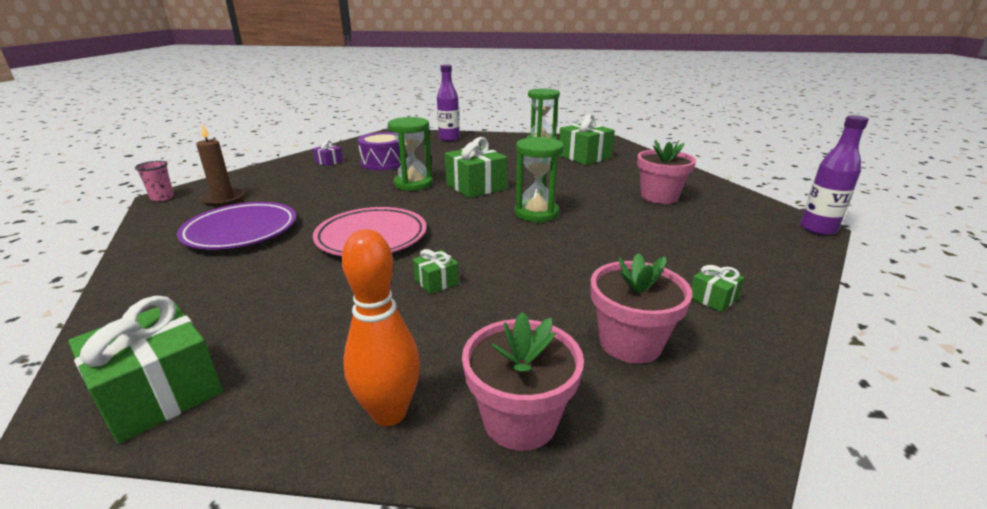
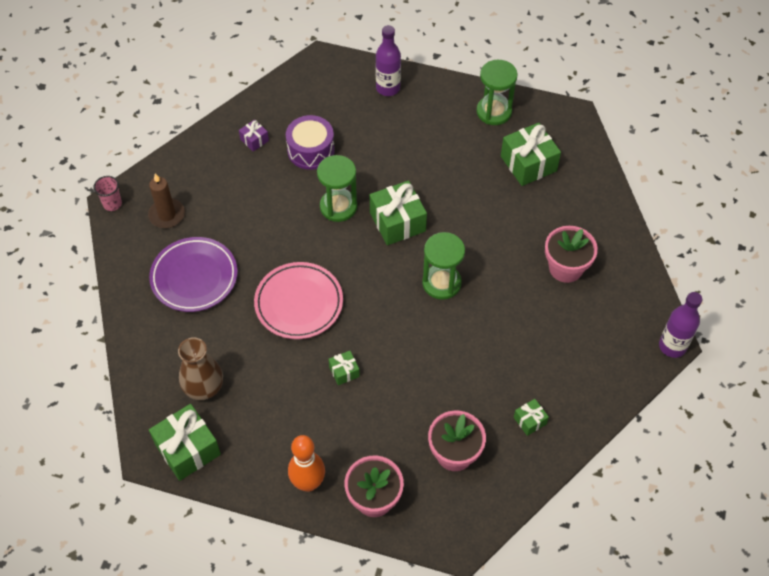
camera: 10 degrees right, 30 degrees up
none -> brown vase [178,337,223,400]

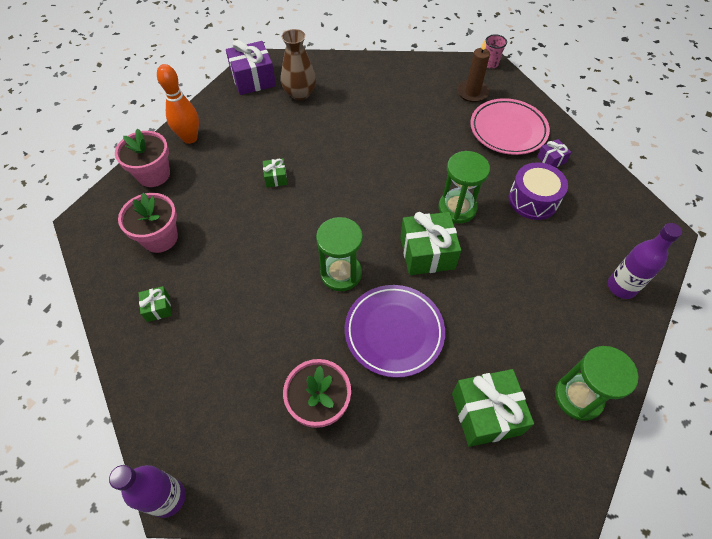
camera: 105 degrees right, 0 degrees up
purple plate [149,237,238,312] -> purple plate moved to [345,285,445,378]
green gift [149,404,221,481] -> purple gift [226,40,276,95]
pink plate [254,262,343,339] -> pink plate moved to [470,98,550,155]

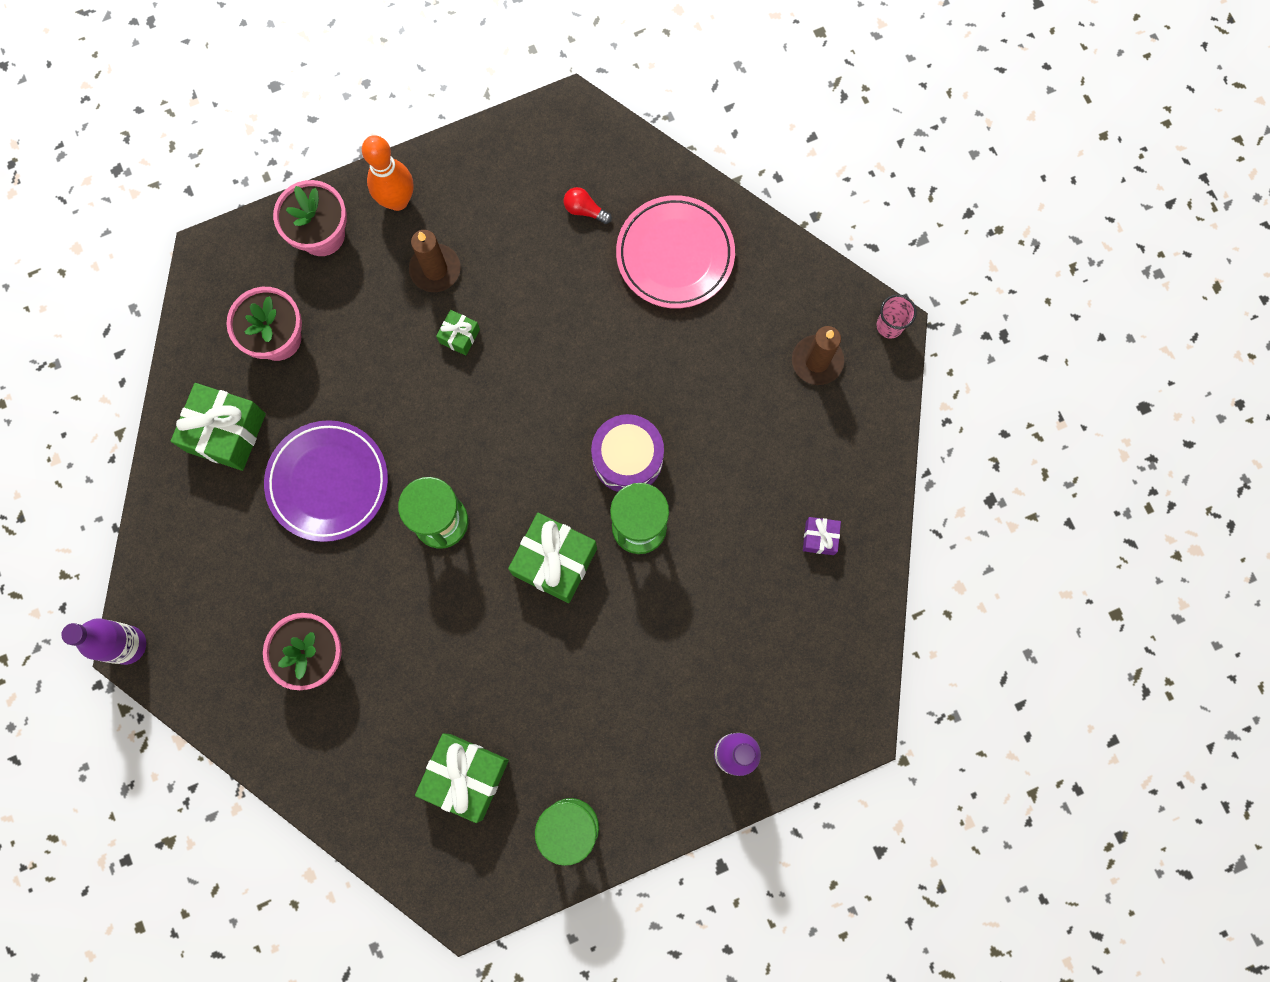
camera: 35 degrees right, 20 degrees up
green gift [139,286,172,322] -> green gift [171,383,266,471], size x2.00
purple gift [226,40,276,95] -> none
brown vase [281,29,316,100] -> red light bulb [563,187,612,224]
purple plate [345,285,445,378] -> purple plate moved to [264,420,388,542]
pink plate [470,98,550,155] -> pink plate moved to [616,195,735,308]
purple drum [509,162,568,220] -> purple drum moved to [591,414,664,492]
none -> brown candle [409,230,461,292]

